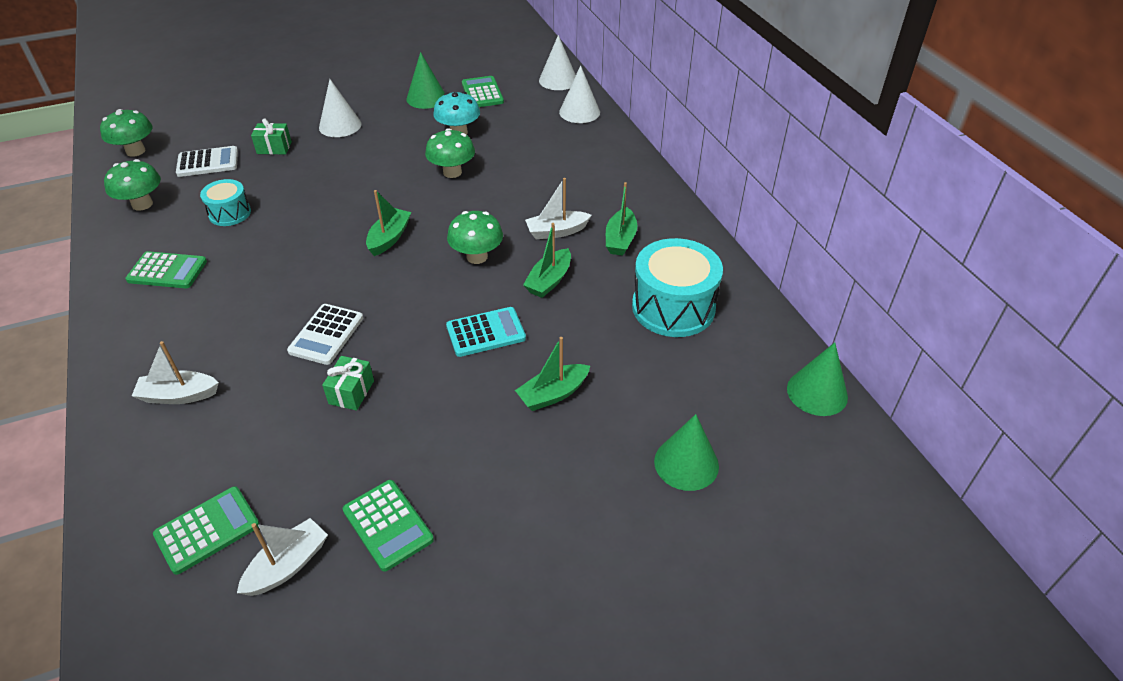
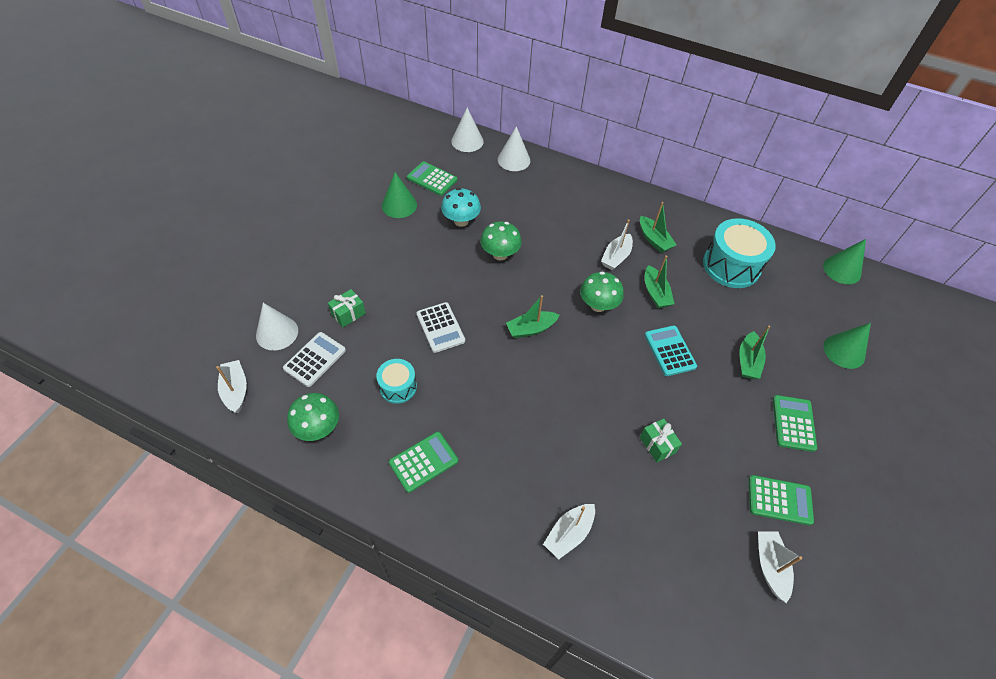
camera: 45 degrees left, 10 degrees up
green mushroom [100,109,152,157] -> white boat [216,360,247,413]
green calculator [153,486,260,575] -> green calculator moved to [773,395,817,452]
white calculator [287,304,363,365] -> white calculator moved to [417,302,465,353]
white cone [319,79,361,137] -> white cone moved to [256,303,298,351]
green boat [366,190,411,256] -> green boat turned 90 degrees counterclockwise [506,295,560,338]
turquoise calculator [446,307,526,357] -> turquoise calculator turned 45 degrees counterclockwise [645,325,697,376]

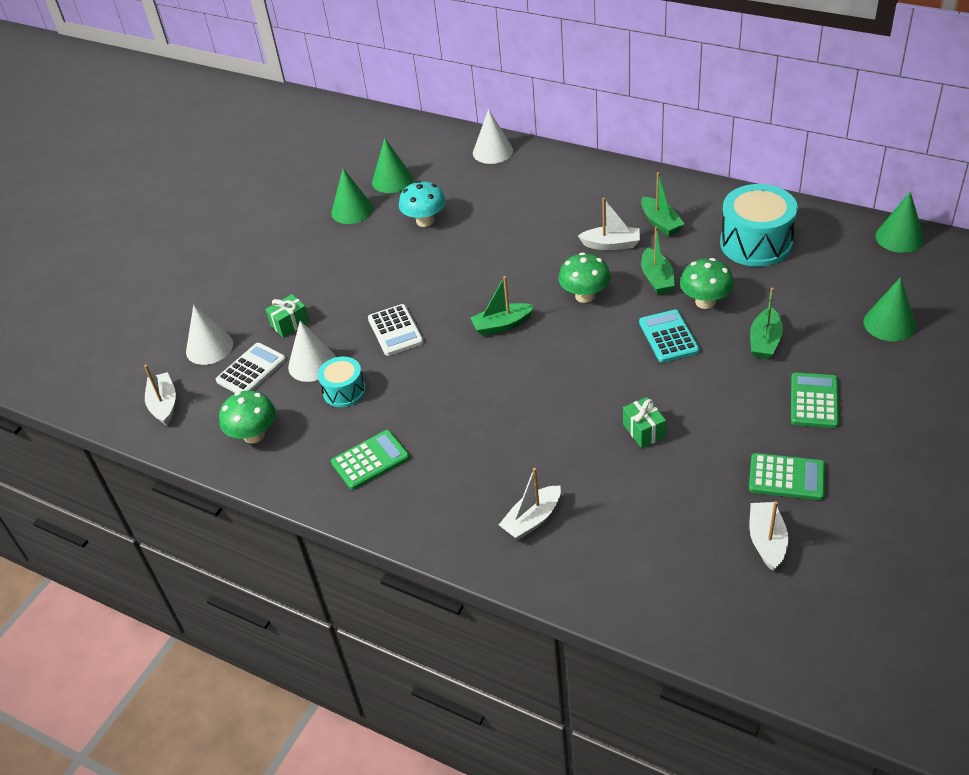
camera: 10 degrees right, 10 degrees down
green calculator [407,161,457,196] -> green cone [372,138,413,193]
white cone [451,108,484,152] -> white cone moved to [288,321,336,382]
green mushroom [481,221,522,260] -> green mushroom moved to [680,258,734,309]
white boat [601,219,633,270] -> white boat turned 120 degrees counterclockwise [578,198,640,250]

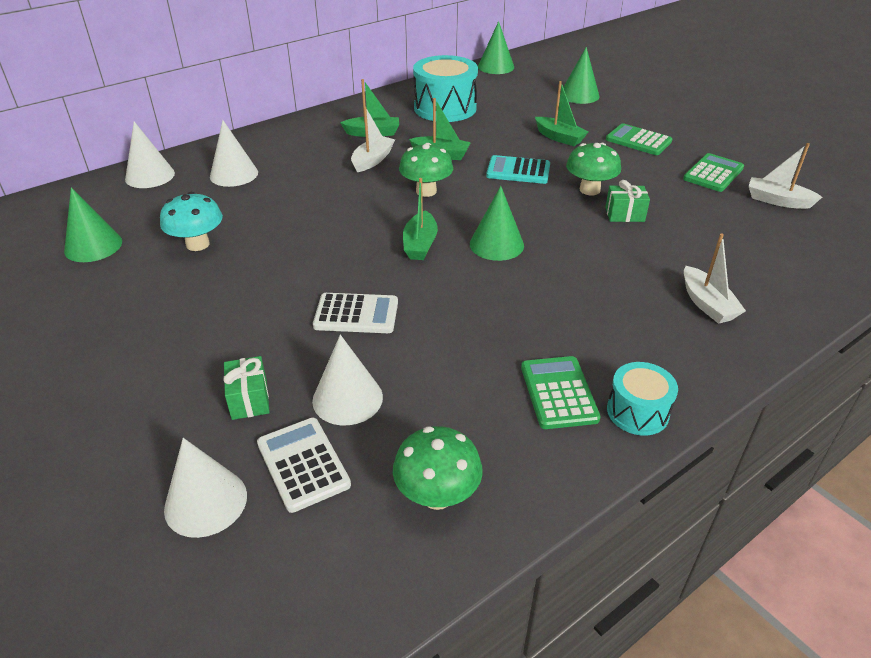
camera: 70 degrees left, 5 degrees down
white boat [144,365,176,425] -> none
turquoise drum [318,356,366,407] -> turquoise drum moved to [607,362,678,435]
green cone [331,168,373,224] -> green cone moved to [470,186,524,261]
green mushroom [680,258,734,309] -> green mushroom moved to [566,143,621,195]
none -> white cone [210,120,258,187]

